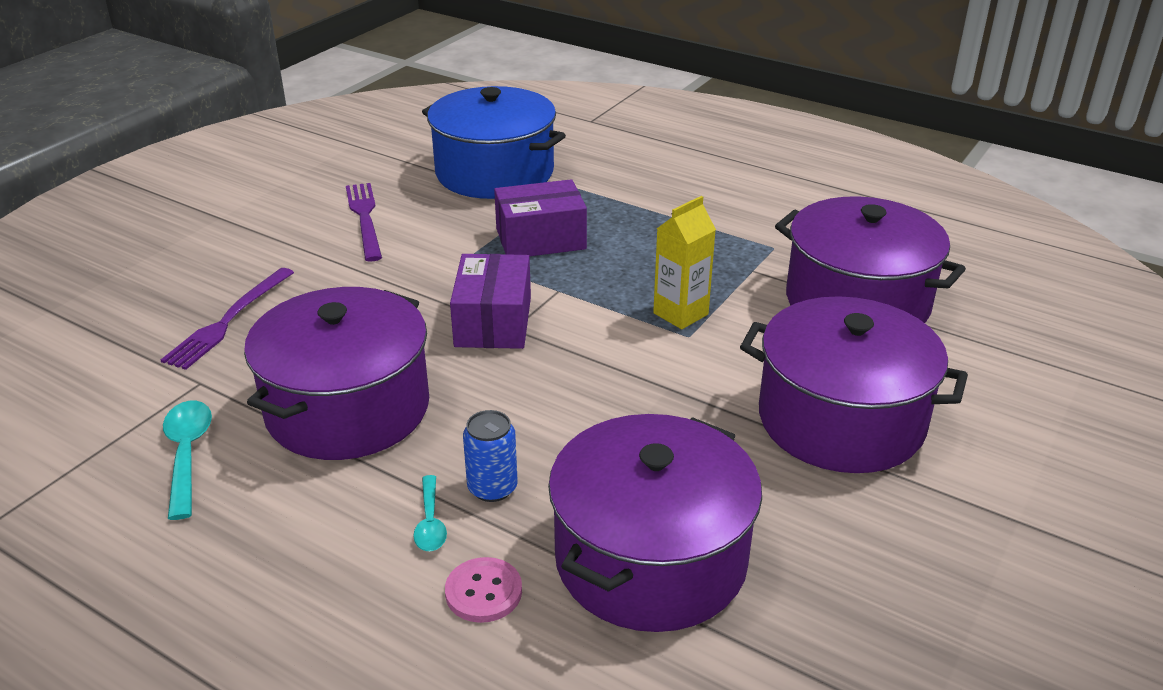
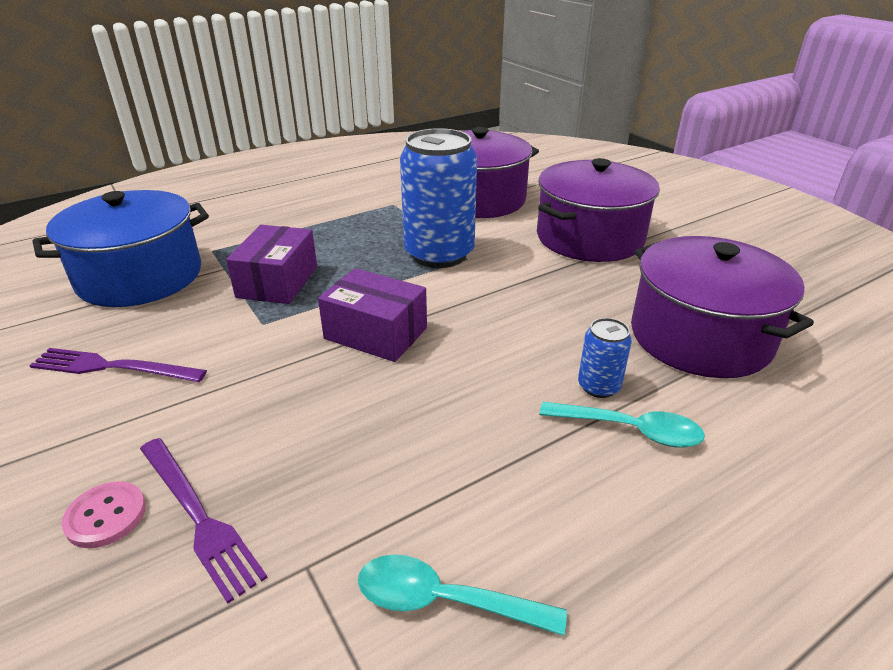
camera: 65 degrees left, 0 degrees up
purple pot [244,287,429,460] -> none
turquoise spoon [413,475,447,551] -> turquoise spoon [539,402,705,448], size x1.59
pink button [445,557,522,623] -> pink button moved to [61,481,146,548]
yellow carton [653,196,716,329] -> blue can [400,128,477,268]

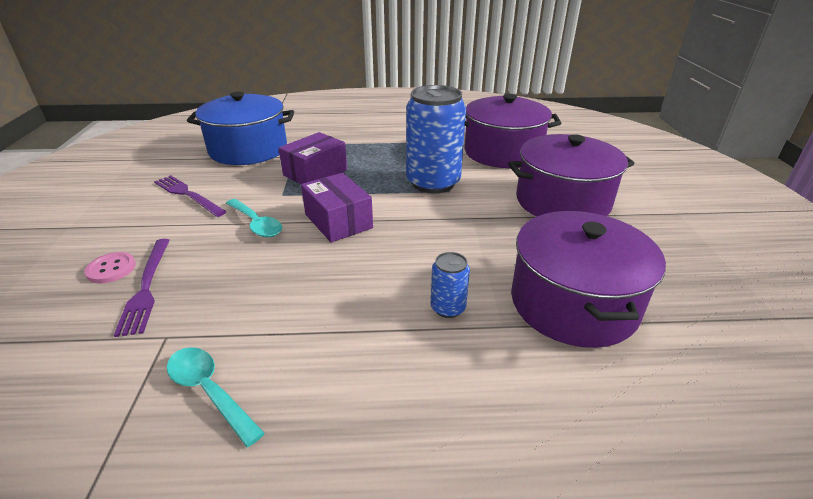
camera: 30 degrees right, 0 degrees up
turquoise spoon [539,402,705,448] -> turquoise spoon moved to [226,199,282,237]

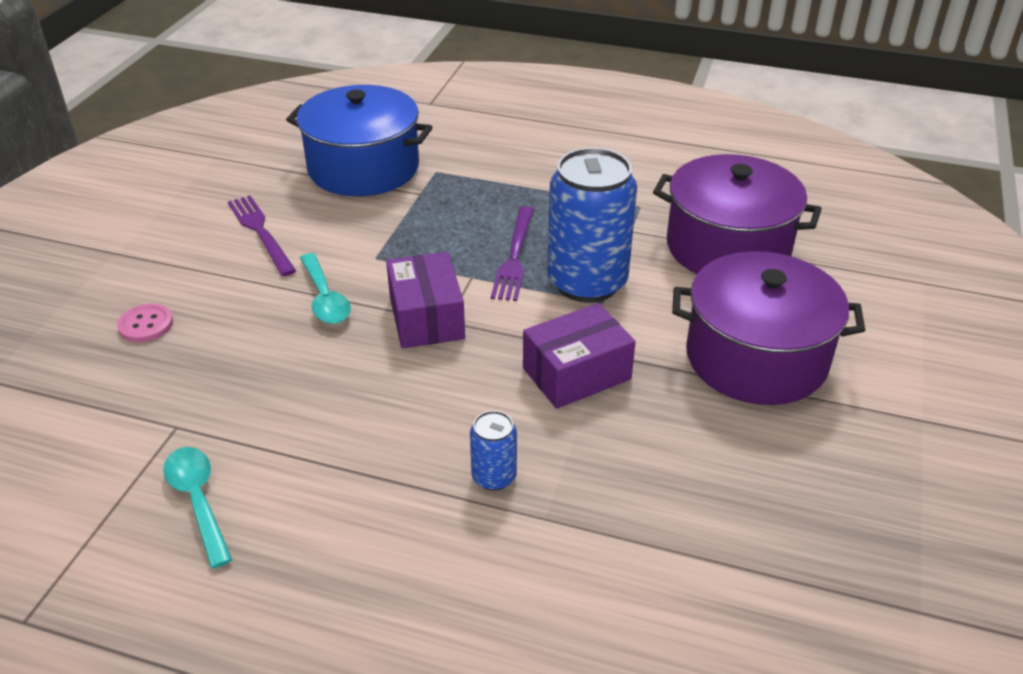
camera: 20 degrees right, 5 degrees up
purple fork [114,239,170,337] -> purple fork moved to [491,206,534,301]
purple box [279,132,347,184] -> purple box moved to [523,303,636,409]
purple pot [511,211,666,348] -> none

